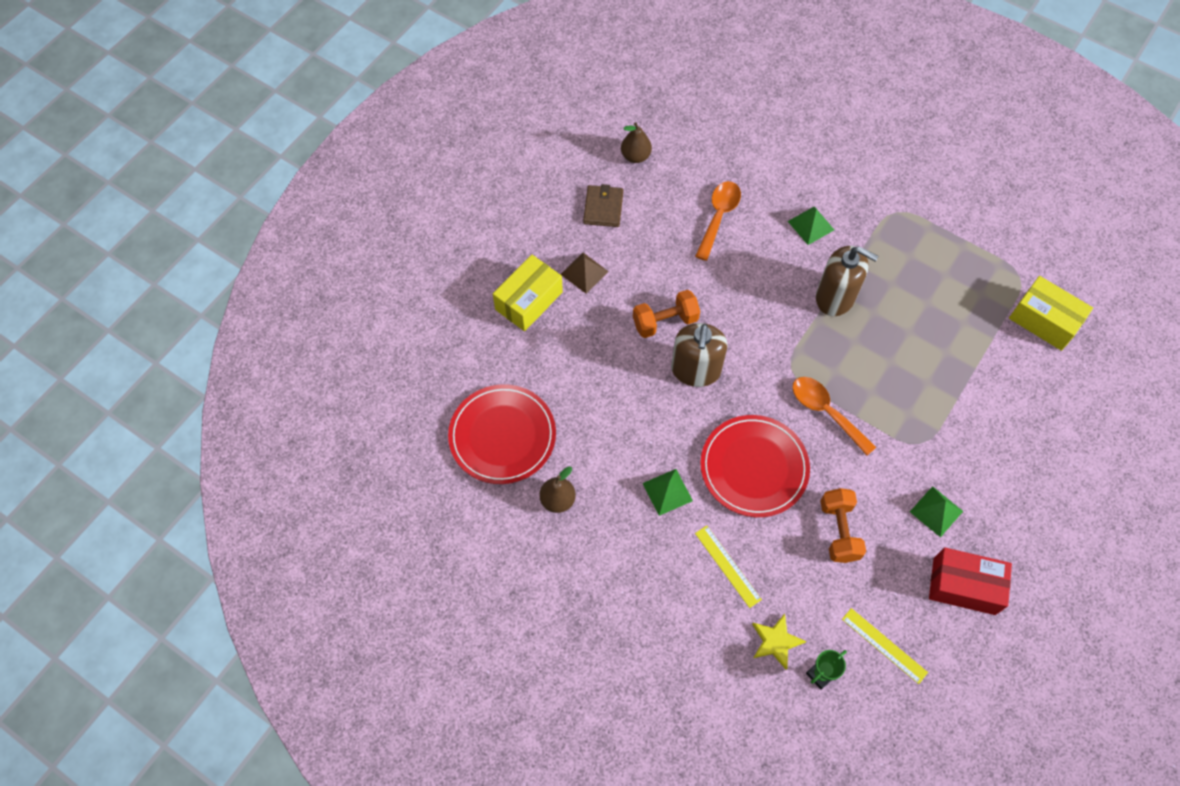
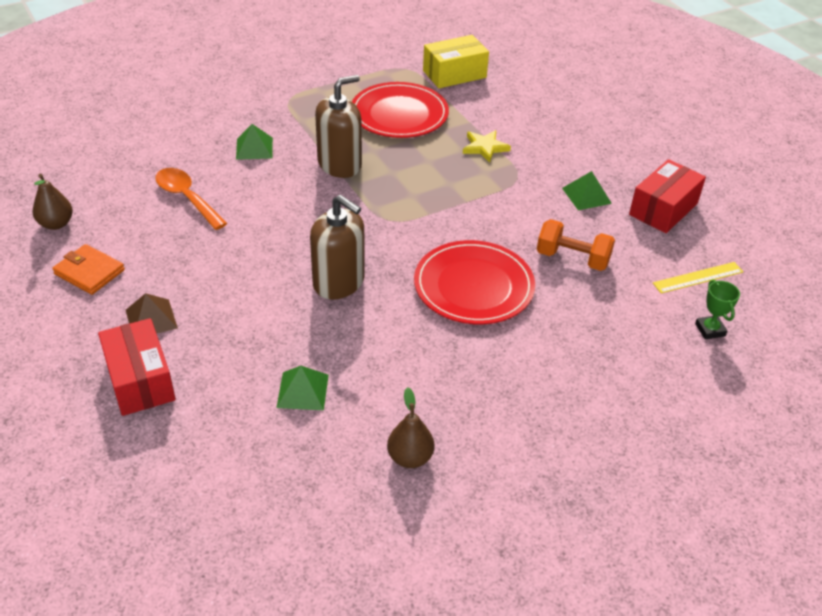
camera: 65 degrees left, 20 degrees down
red plate [448,384,556,484] -> red plate moved to [352,82,449,138]
yellow box [493,255,563,331] -> red box [98,318,176,416]
brown wallet [583,184,623,227] -> orange wallet [52,244,125,295]
orange dumbbell [633,290,700,338] -> none
green pyramid [642,469,693,516] -> green pyramid moved to [276,366,329,410]
yellow ruler [695,526,762,608] -> none
yellow star [752,614,806,670] -> yellow star moved to [463,130,511,163]
orange spoon [792,377,876,456] -> none

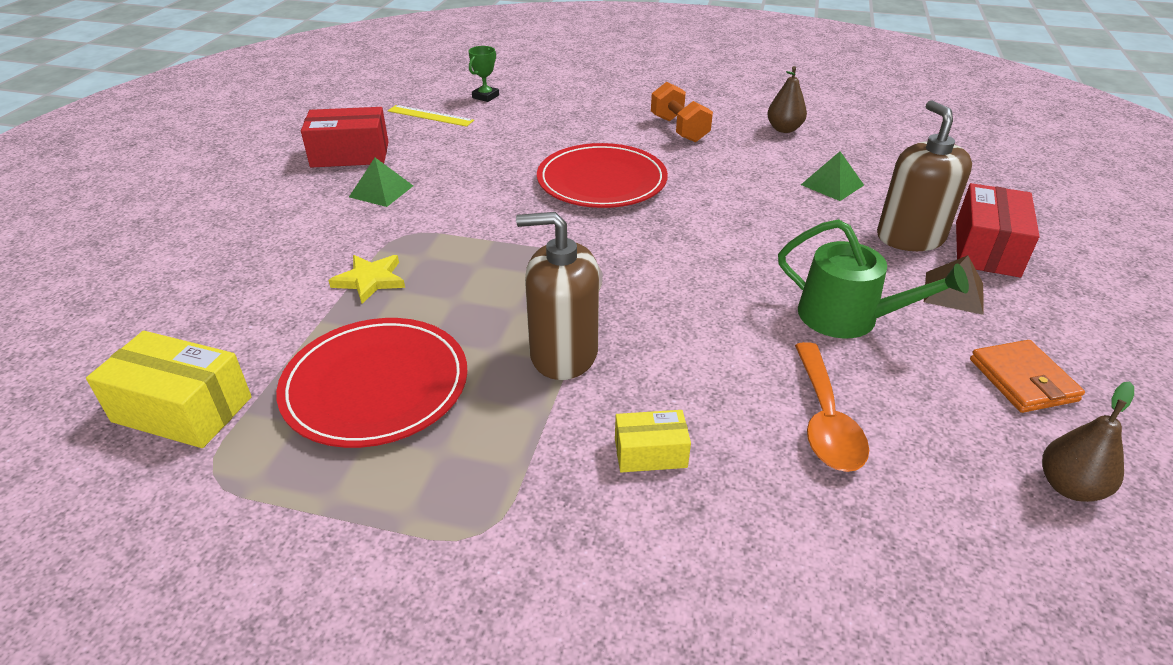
camera: 135 degrees left, 5 degrees down
green pyramid [236,124,273,160] -> yellow box [615,410,691,472]
brown soap dispenser [310,195,365,299] -> brown soap dispenser moved to [877,100,972,251]
orange dumbbell [537,219,615,271] -> orange dumbbell moved to [651,82,713,142]
none -> green watering can [778,219,969,338]

